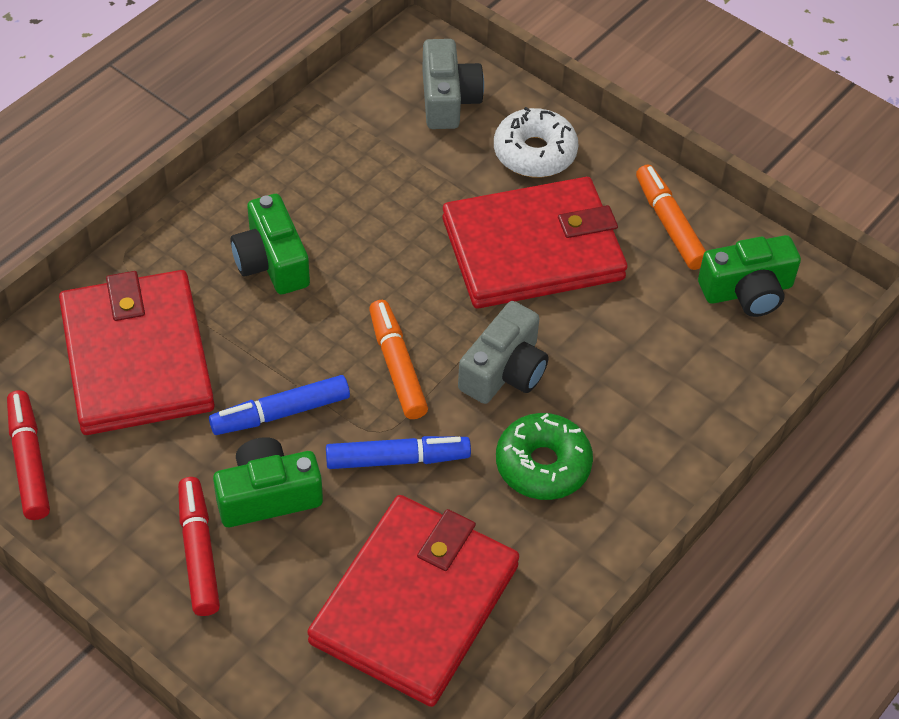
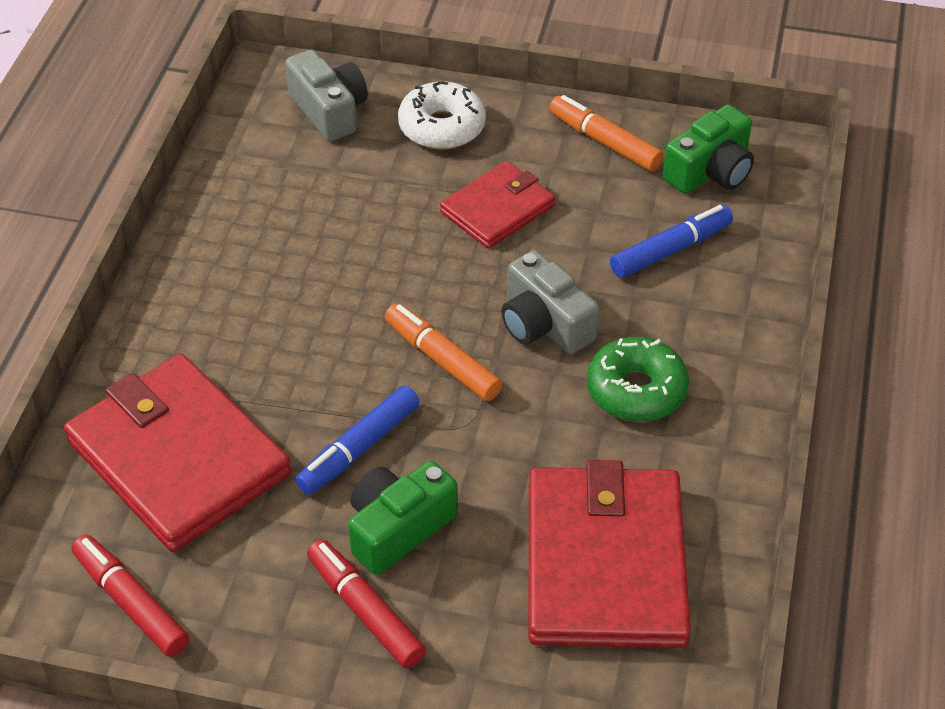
camera: 25 degrees left, 5 degrees down
green camera [231,194,310,294] -> none
blue marker [326,436,471,469] -> blue marker moved to [610,205,733,278]
red wallet [442,177,627,309] -> red wallet [440,161,555,249], size x0.57
grey camera [458,301,548,404] -> grey camera turned 135 degrees clockwise [501,250,599,354]

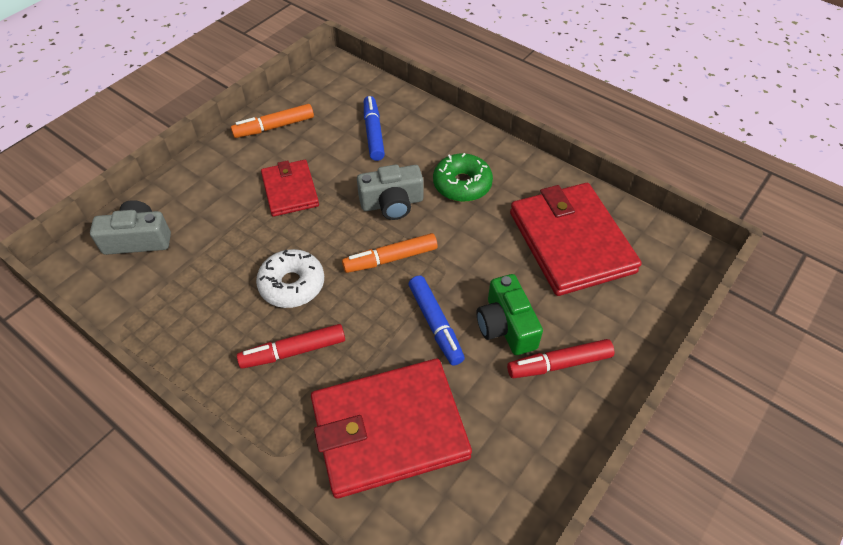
camera: 65 degrees left, 5 degrees up
red marker [72,535,189,657] -> red marker moved to [237,324,345,369]
white donut [398,81,486,150] -> white donut moved to [256,249,324,308]
red wallet [529,460,691,648] -> red wallet turned 45 degrees clockwise [510,183,642,296]
green camera [663,104,754,194] -> none

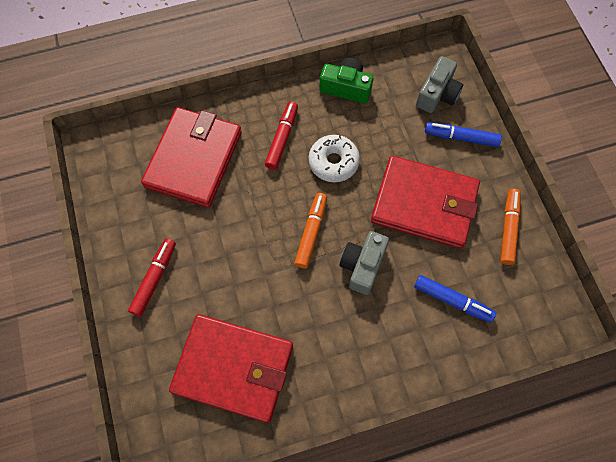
camera: 125 degrees right, 15 degrees up
red wallet [261,160,319,217] -> red wallet [371,156,480,249], size x1.77
blue marker [408,276,465,366] -> blue marker moved to [425,122,502,147]
green donut [433,153,493,202] -> none
green camera [476,274,543,355] -> green camera moved to [319,58,373,103]

